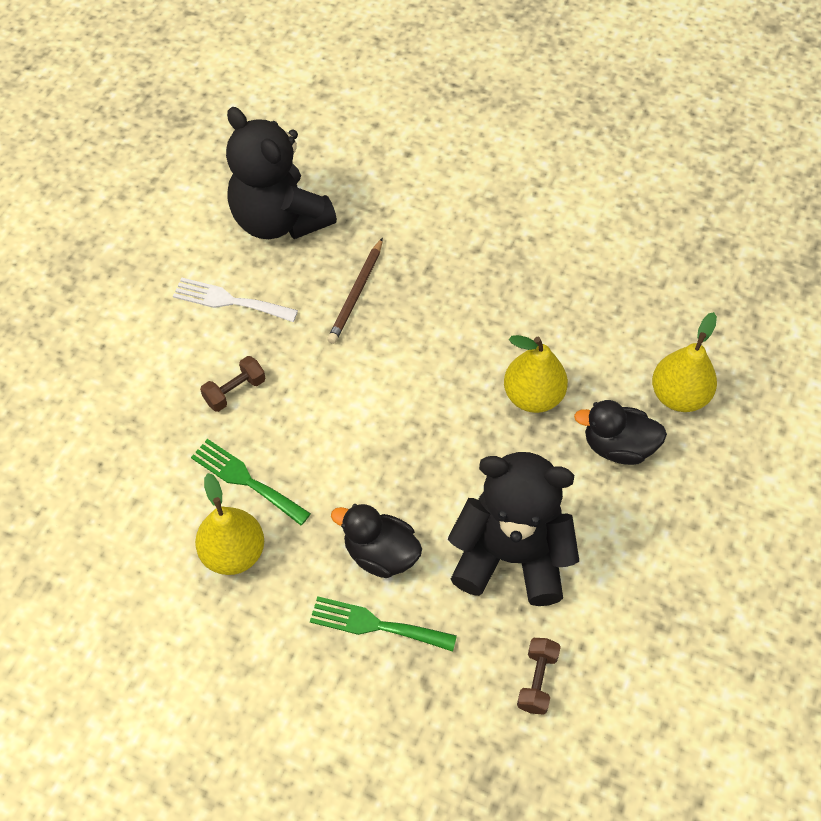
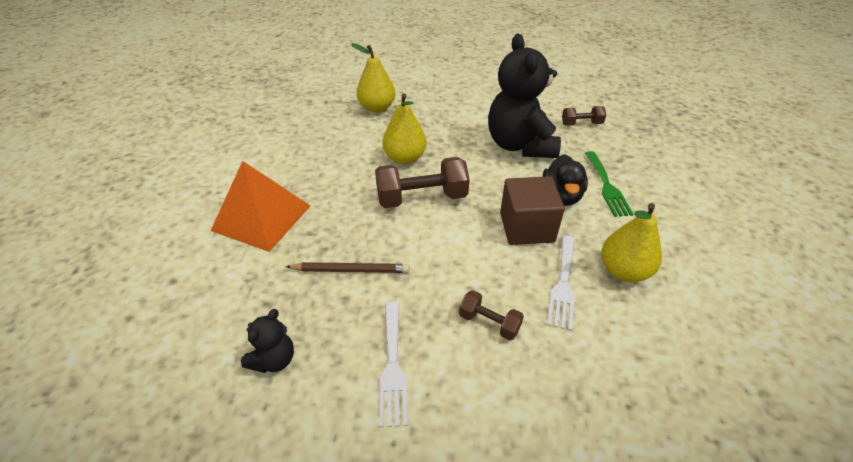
camera: 110 degrees left, 15 degrees down
green fork [191,439,311,525] -> white fork [547,235,575,331]
black teddy bear [226,107,337,239] -> black teddy bear [241,309,294,373], size x0.45
black duck [574,400,667,465] -> none
none -> orange pyramid [211,161,310,252]
none -> brown dumbbell [375,157,470,208]
none -> brown cube [500,176,565,245]

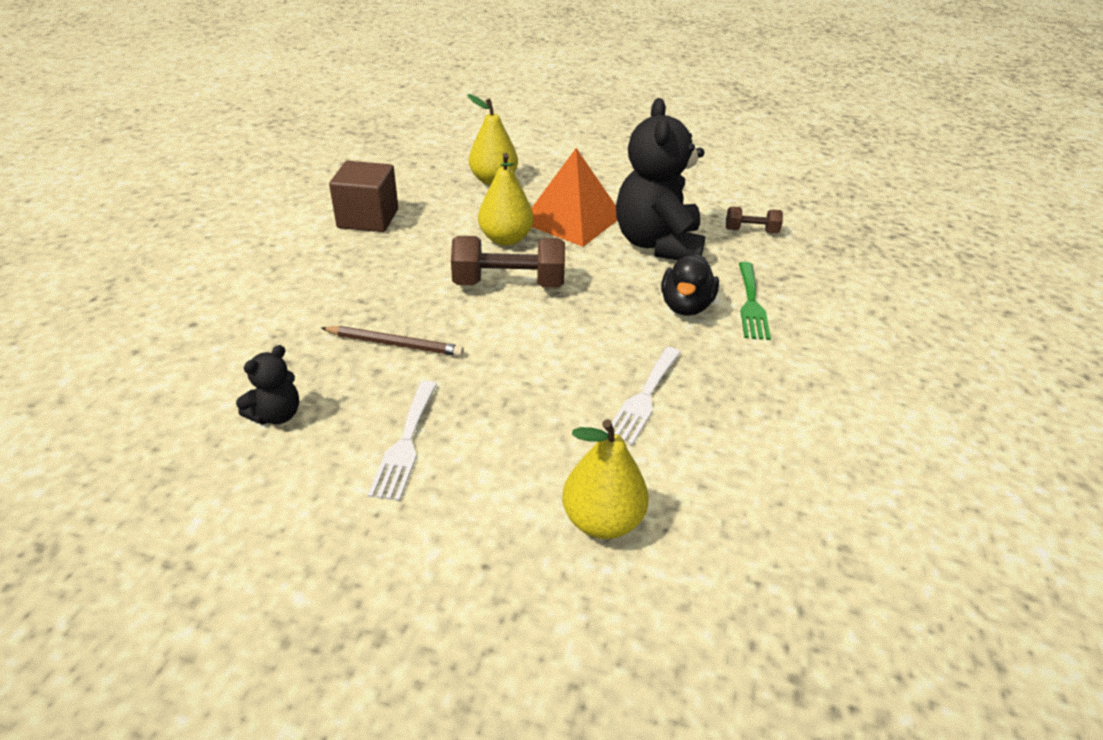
camera: 10 degrees right, 5 degrees down
orange pyramid [211,161,310,252] -> orange pyramid moved to [531,148,617,247]
brown dumbbell [459,290,524,341] -> none
brown cube [500,176,565,245] -> brown cube moved to [329,161,398,232]
yellow pear [602,203,662,282] -> yellow pear moved to [563,419,649,539]

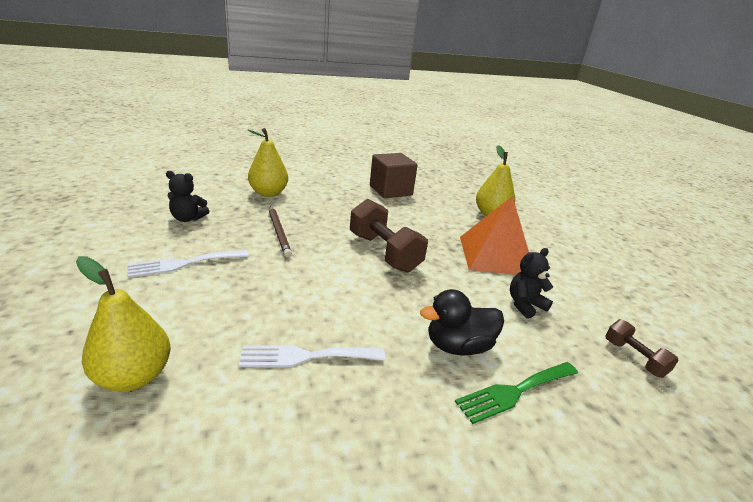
camera: 55 degrees right, 10 degrees down
yellow pear [478,153,534,246] -> yellow pear moved to [248,128,288,197]
black teddy bear [616,98,705,260] -> black teddy bear [510,248,553,319], size x0.45

